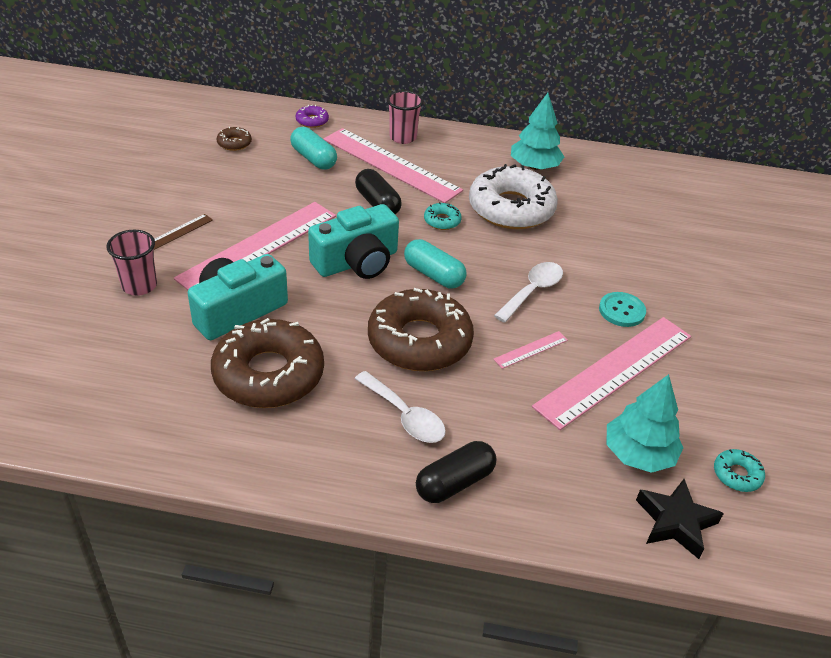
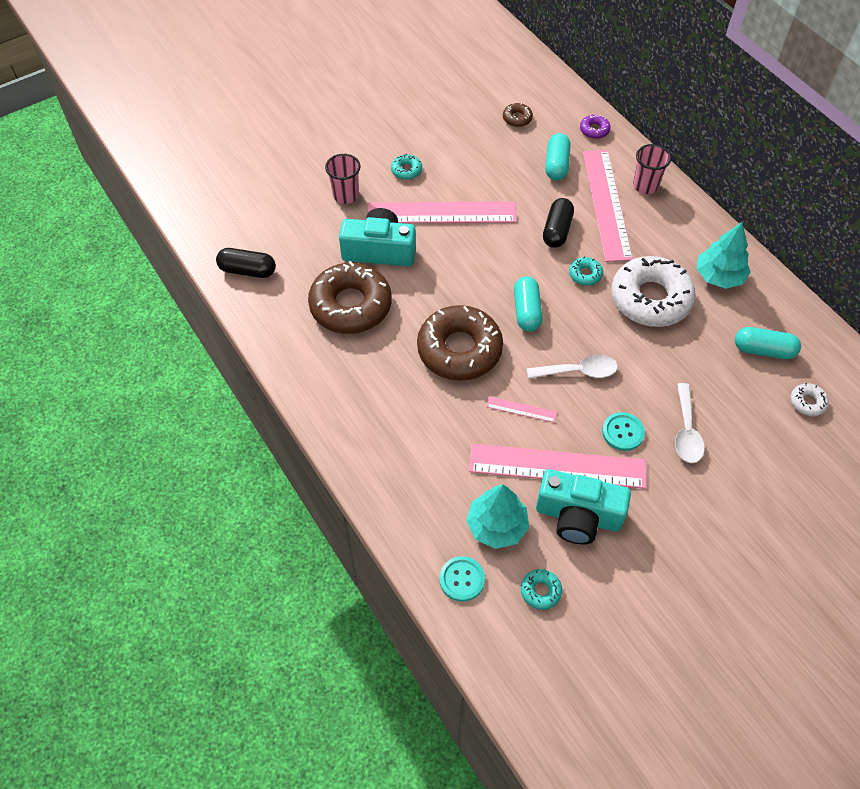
camera: 50 degrees right, 15 degrees up
brown ruler [154,214,213,250] -> turquoise donut [391,154,422,180]
turquoise camera [308,204,399,279] -> turquoise camera moved to [536,469,631,545]
white spoon [355,371,446,443] -> white spoon moved to [675,383,705,463]
black capsule [416,441,496,503] -> black capsule moved to [216,248,276,278]
black star [636,479,724,559] -> turquoise button [439,556,485,602]
none -> turquoise capsule [735,327,801,359]
none -> white donut [791,383,829,416]

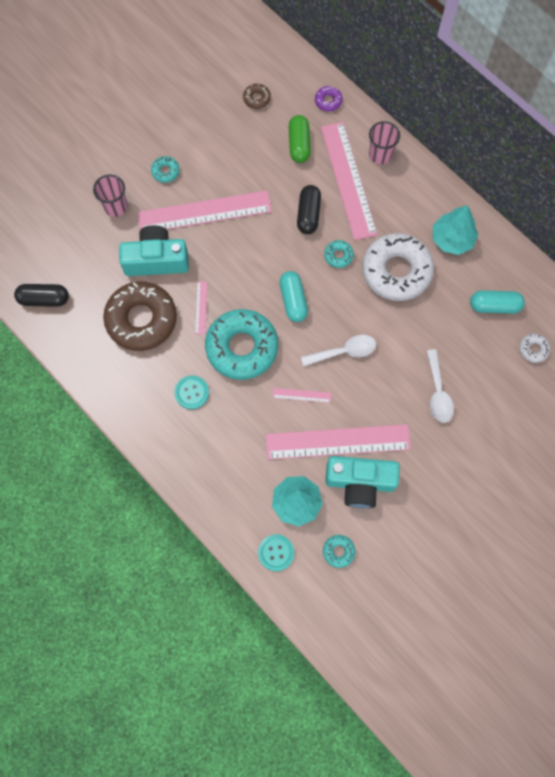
camera: 10 degrees left, 15 degrees up
brown donut [417,305,503,381] -> turquoise donut [205,309,278,380]
turquoise capsule [545,133,571,180] -> green capsule [289,115,311,163]
turquoise button [602,412,645,451] -> turquoise button moved to [175,376,209,409]
none -> pink ruler [195,282,207,335]

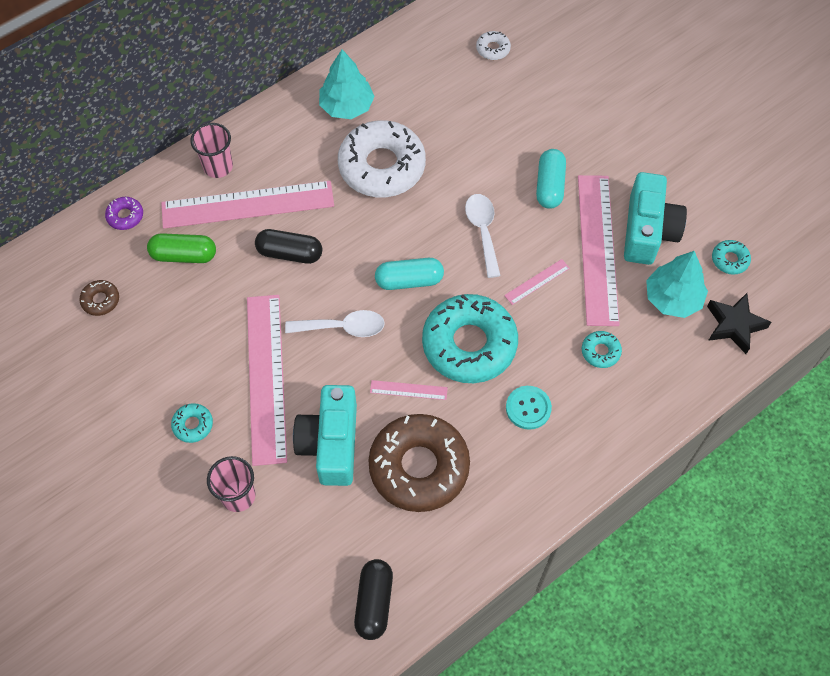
camera: 85 degrees left, 10 degrees down
turquoise button [258,534,294,571] -> black star [707,293,771,354]
pink ruler [272,388,331,403] -> pink ruler turned 45 degrees clockwise [504,259,570,305]
turquoise donut [324,240,354,268] -> turquoise donut moved to [582,331,622,368]
white spoon [427,349,454,423] -> white spoon moved to [285,310,385,337]
turquoise capsule [470,291,525,314] -> turquoise capsule moved to [536,149,566,209]

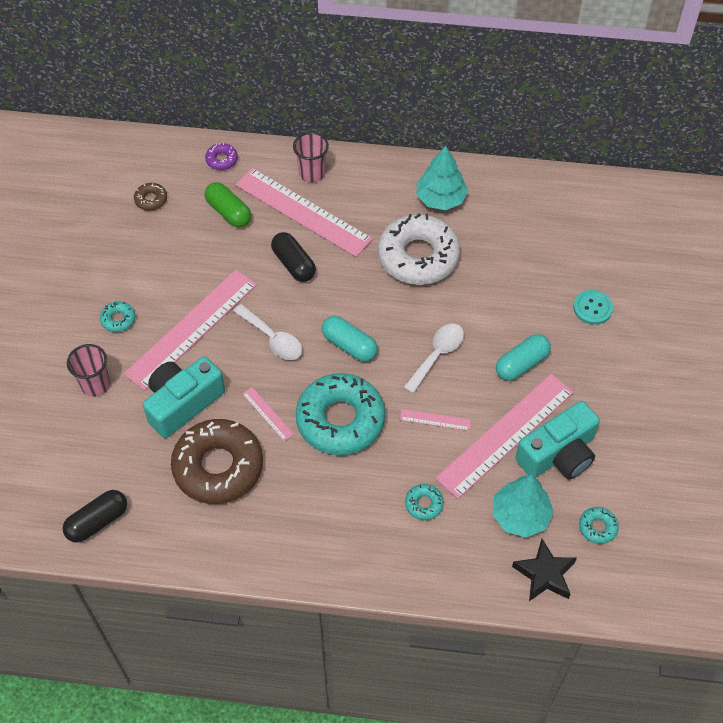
camera: 45 degrees right, 5 degrees down
white donut [476,31,511,60] -> none
turquoise button [506,386,552,430] -> turquoise button moved to [573,290,613,325]

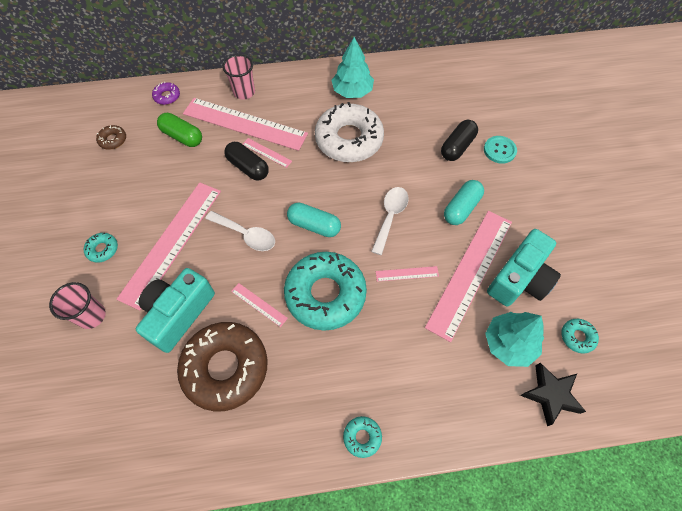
camera: 15 degrees left, 5 degrees up
black capsule [63,490,127,543] -> black capsule moved to [441,120,478,161]
turquoise donut [405,484,444,520] -> turquoise donut moved to [343,416,382,458]
none -> pink ruler [243,138,292,168]

